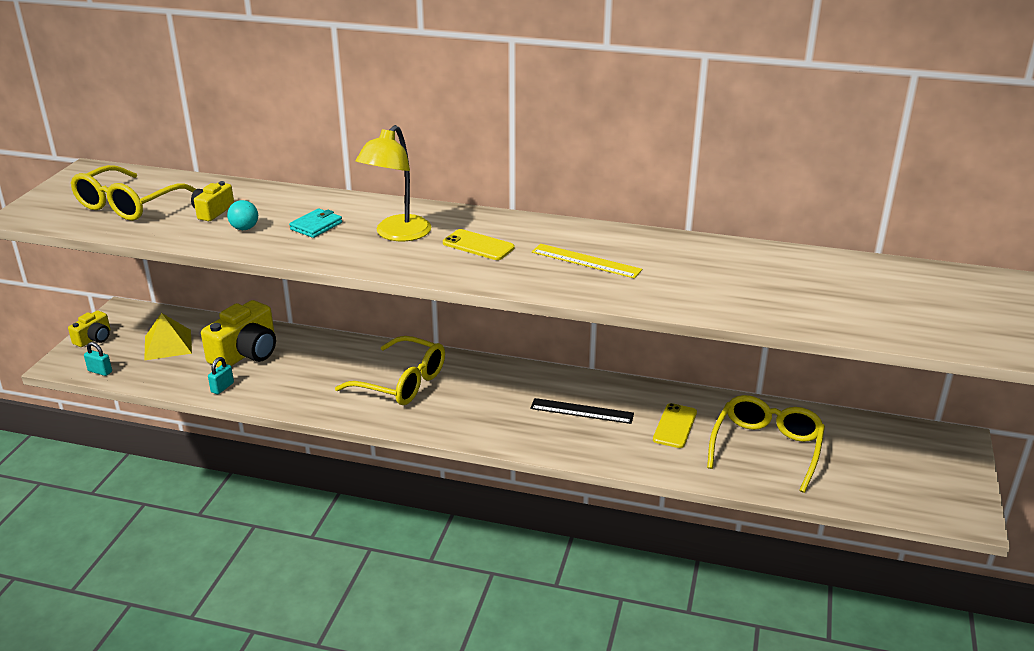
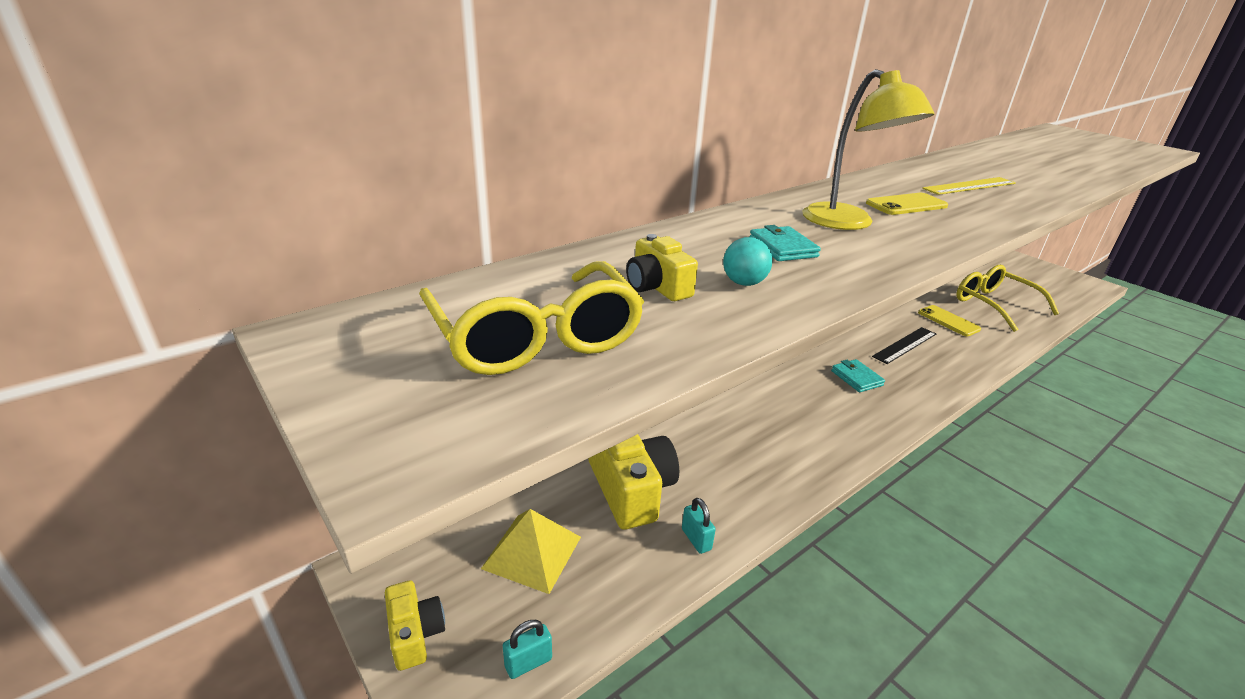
camera: 55 degrees left, 0 degrees up
yellow glasses [335,336,445,405] -> none
none -> turquoise wallet [831,359,885,392]

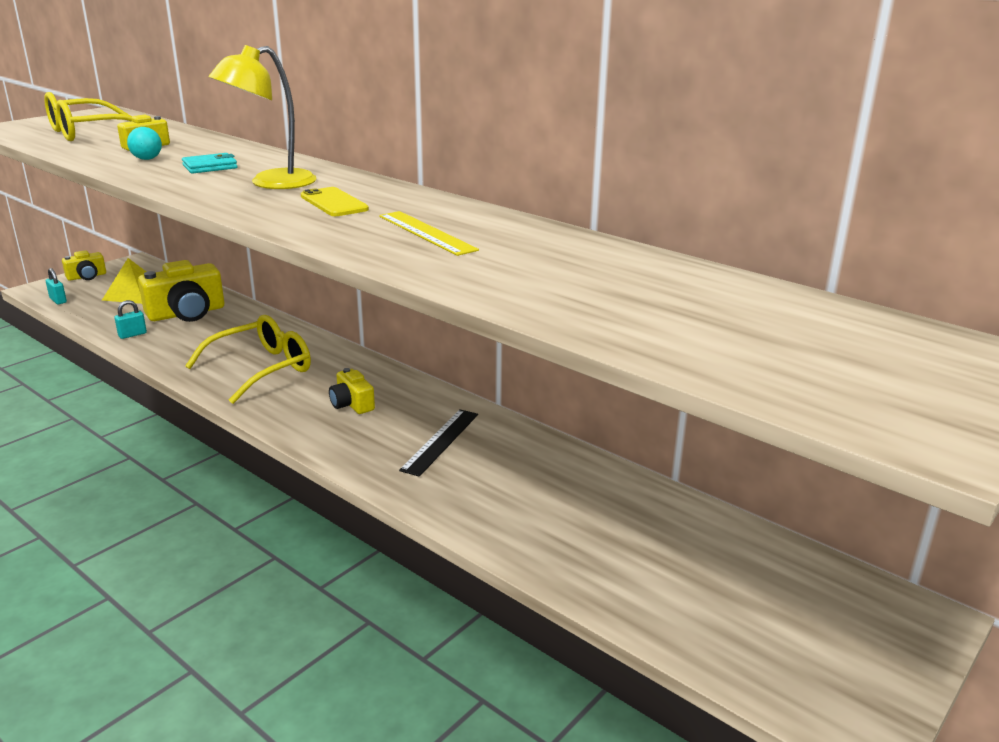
camera: 80 degrees right, 5 degrees down
turquoise wallet [831,359,885,392] -> yellow camera [329,368,375,414]
black ruler [872,327,936,364] -> black ruler turned 75 degrees clockwise [399,409,478,477]
yellow phone [918,305,981,336] -> none
yellow glasses [956,265,1059,332] -> yellow glasses moved to [185,315,311,404]

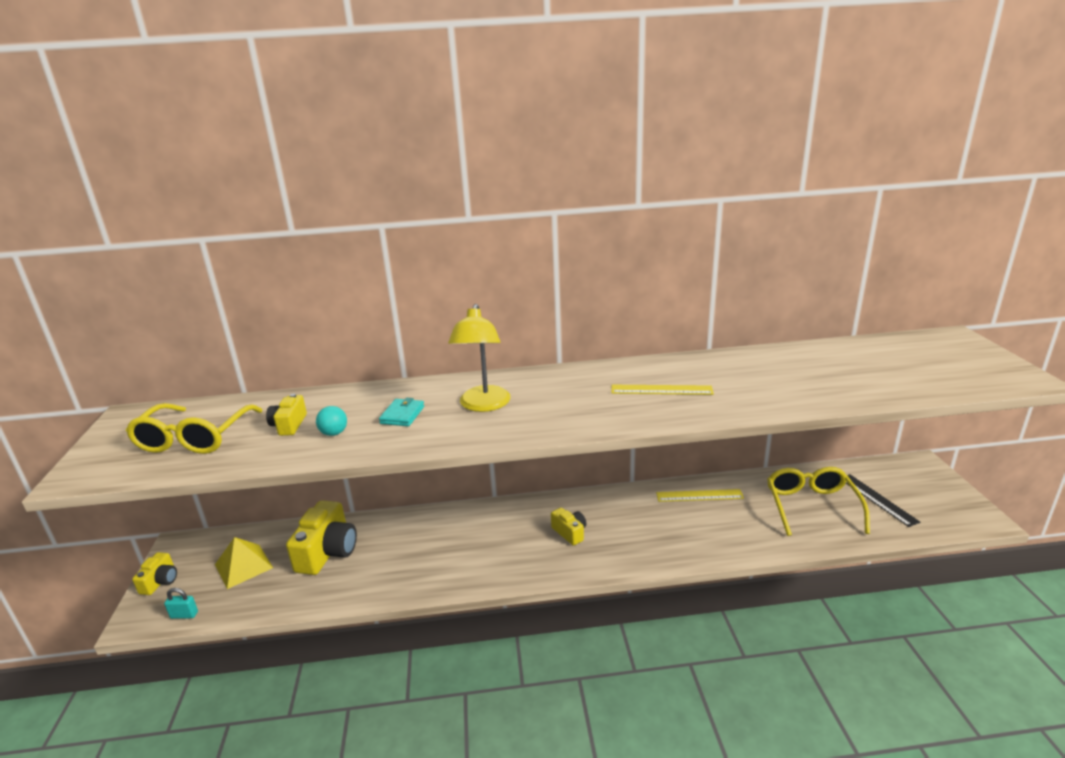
camera: 45 degrees left, 0 degrees up
turquoise padlock [115,300,147,339] -> none
yellow glasses [185,315,311,404] -> yellow glasses moved to [767,467,870,536]
yellow phone [301,187,369,216] -> none
yellow camera [329,368,375,414] -> yellow camera turned 135 degrees counterclockwise [551,508,587,546]
black ruler [399,409,478,477] -> black ruler moved to [846,474,920,527]
none -> yellow ruler [656,489,744,502]

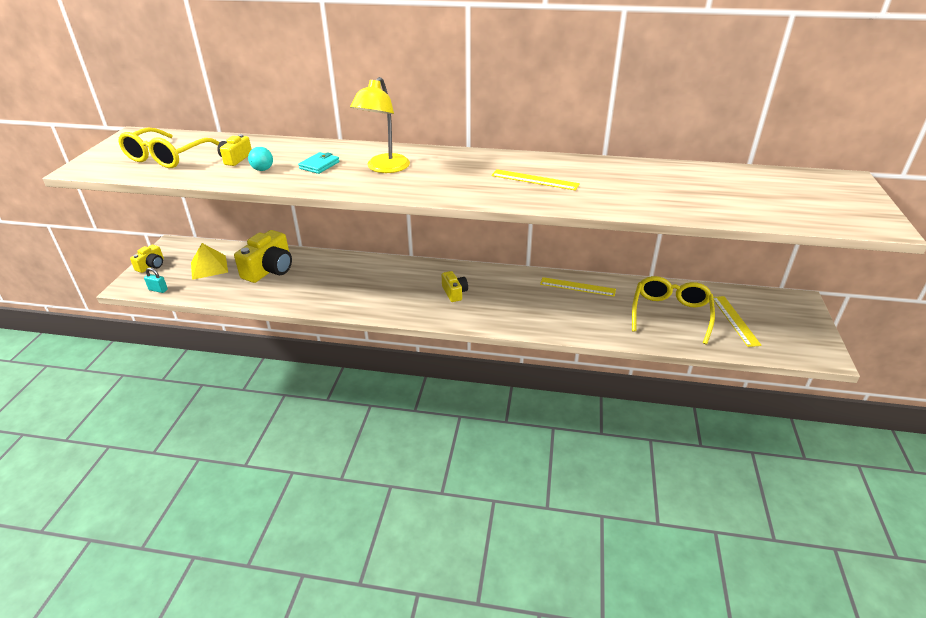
camera: 15 degrees right, 10 degrees up
black ruler [846,474,920,527] -> yellow ruler [713,296,762,347]

